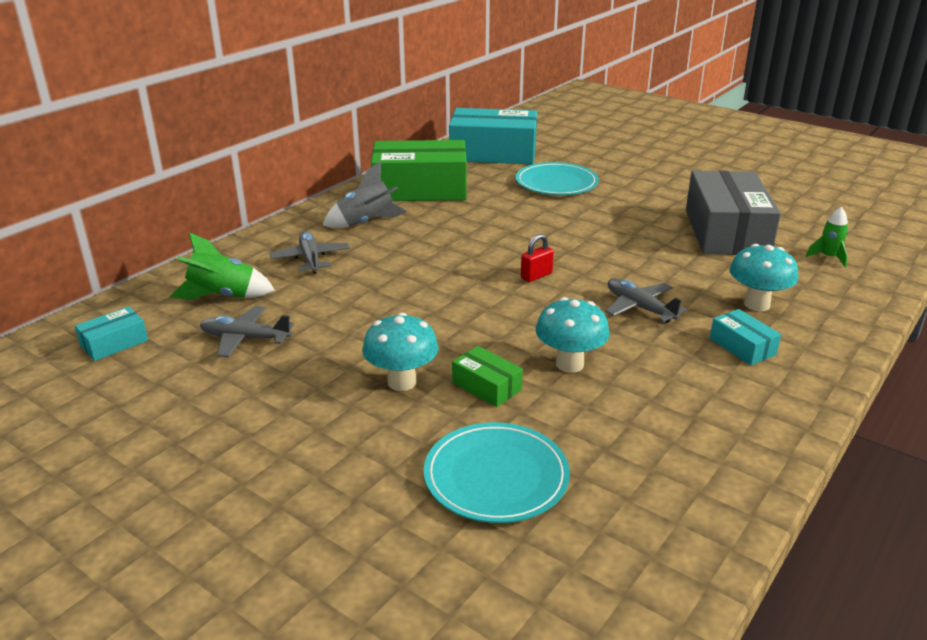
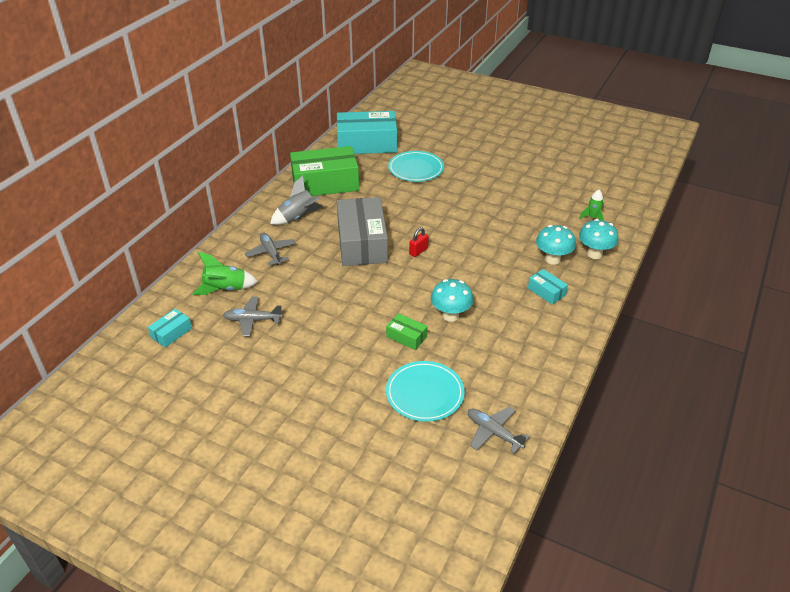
camera: 10 degrees left, 10 degrees up
turquoise mushroom [362,313,439,391] -> turquoise mushroom moved to [579,219,619,259]
grey plane [605,278,687,323] -> grey plane moved to [468,406,529,453]
grey box [686,171,781,255] -> grey box moved to [337,197,388,266]

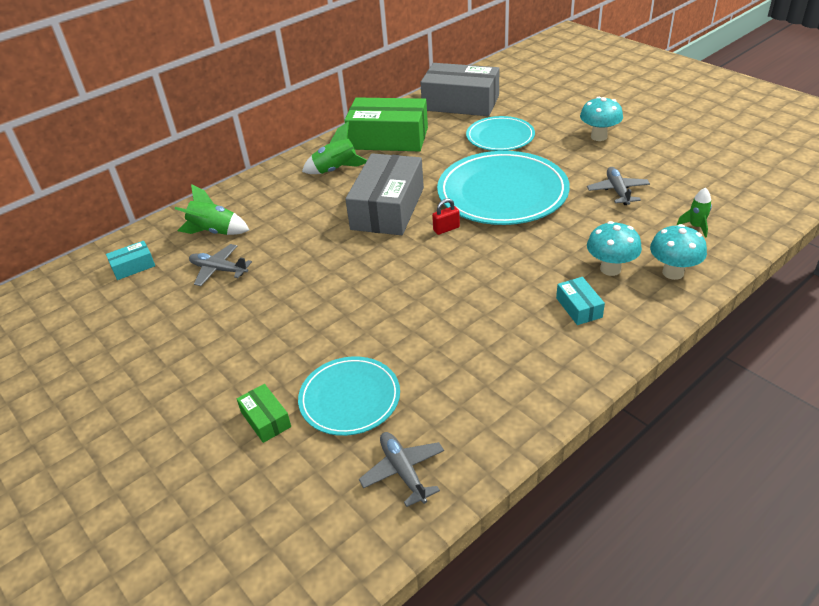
camera: 25 degrees right, 0 degrees up
grey plane [245,232,296,265] -> grey plane moved to [587,167,650,205]
grey rocket [270,175,324,225] -> green rocket [302,121,367,174]
turquoise box [337,111,397,154] -> grey box [420,63,499,116]
green box [386,313,428,350] -> green box moved to [237,384,291,443]
turquoise mushroom [431,279,474,322] -> turquoise mushroom moved to [580,97,623,141]
none -> turquoise plate [437,151,570,225]

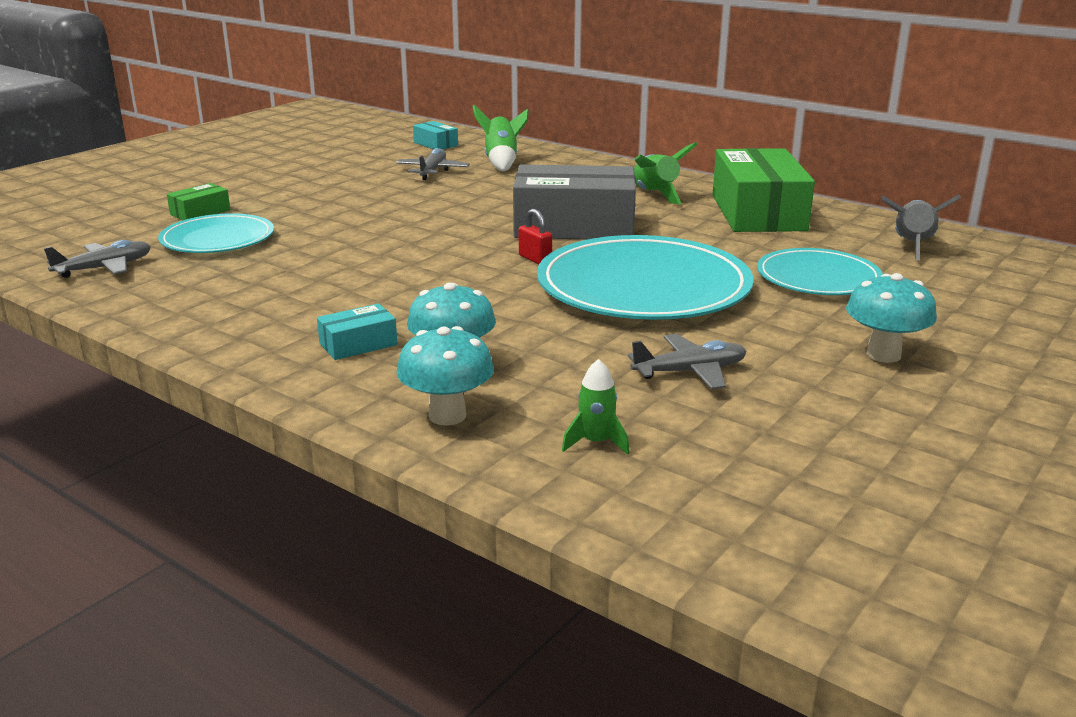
camera: 75 degrees right, 15 degrees down
grey box [420,63,499,116] -> grey rocket [881,195,961,260]

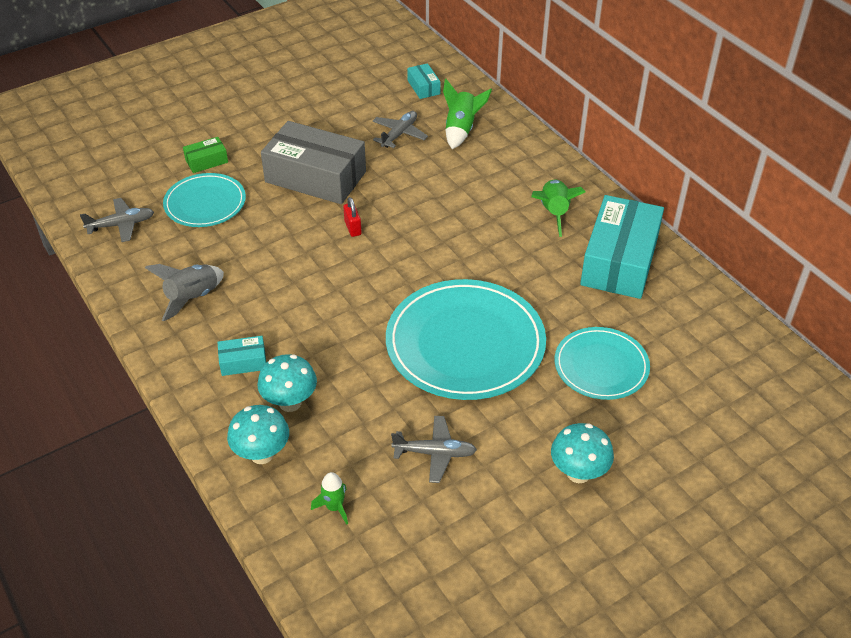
camera: 20 degrees right, 20 degrees up
grey box [513,164,636,240] -> grey box moved to [261,121,366,204]
red padlock [519,209,552,264] -> red padlock moved to [343,197,362,237]
green box [712,148,815,232] -> turquoise box [580,195,664,299]
grey rocket [881,195,961,260] -> grey rocket moved to [145,264,224,321]

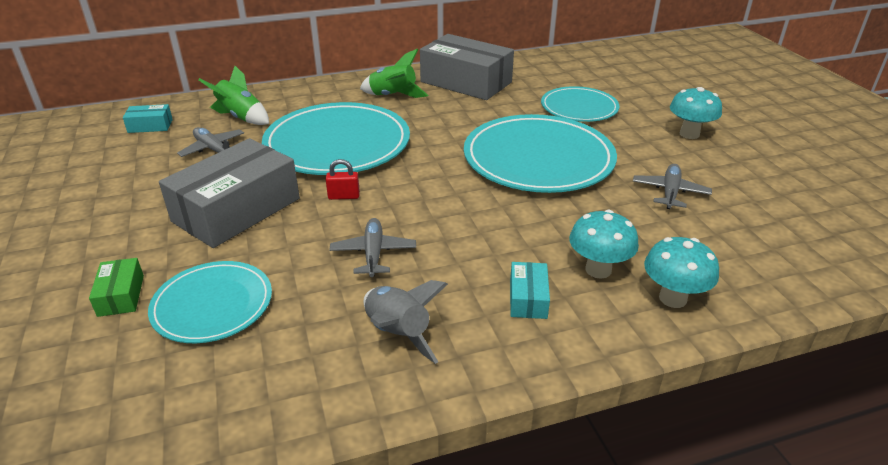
camera: 75 degrees left, 10 degrees down
grey plane [80,198,154,242] -> grey plane moved to [329,218,416,277]
green rocket [311,472,348,525] -> none
turquoise box [580,195,664,299] -> grey box [420,34,514,100]
none -> turquoise plate [262,102,410,175]

